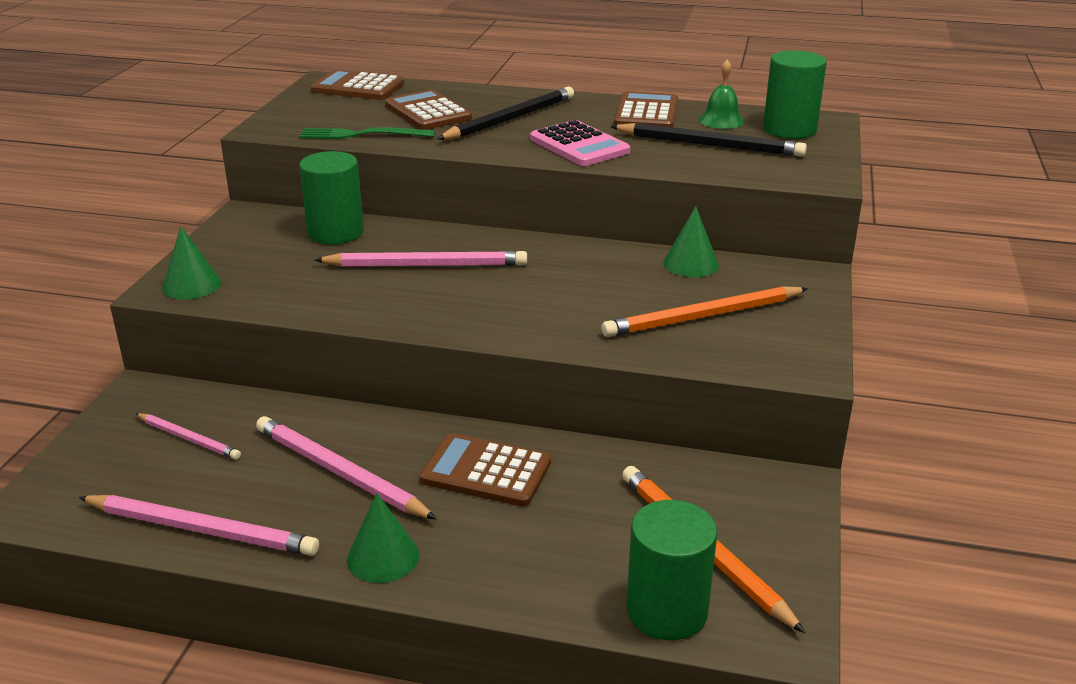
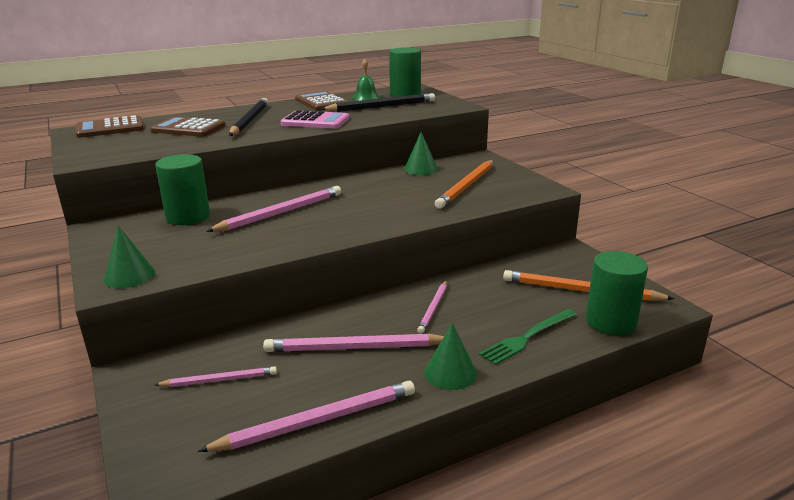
camera: 40 degrees left, 5 degrees down
green fork [299,127,435,139] -> green fork moved to [479,309,577,365]
brown calculator [420,433,551,507] -> pink pencil [417,280,447,334]

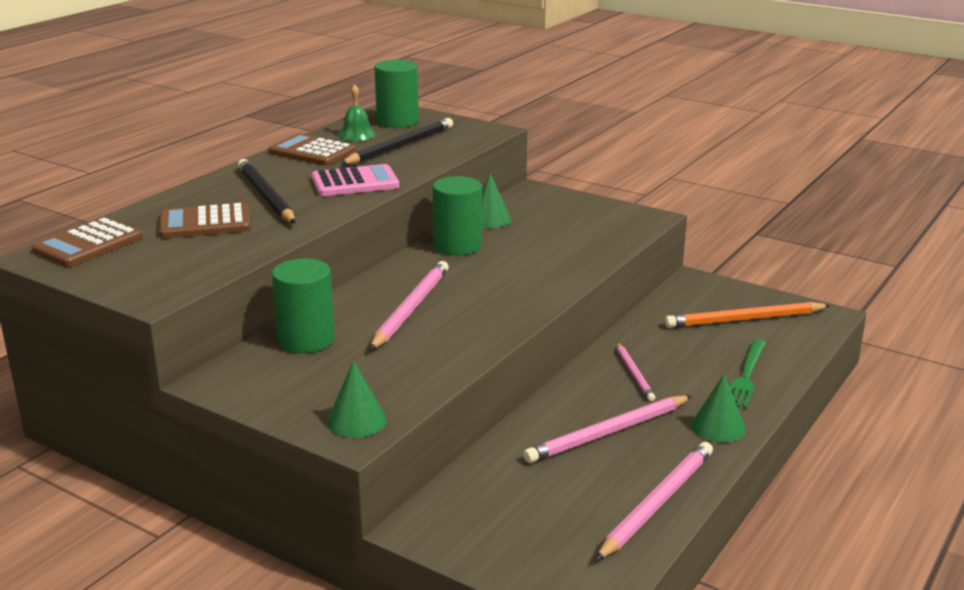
camera: 30 degrees left, 0 degrees up
pink pencil [155,366,277,387] -> none
orange pencil [435,160,493,209] -> none
green cylinder [586,251,648,335] -> green cylinder moved to [433,176,482,255]

